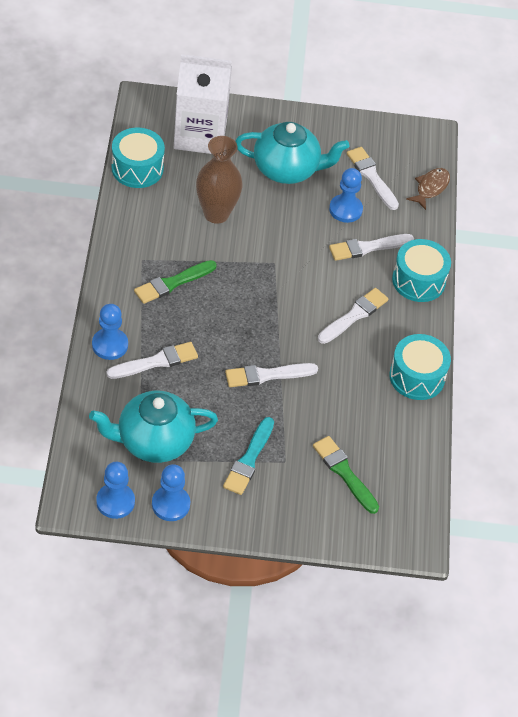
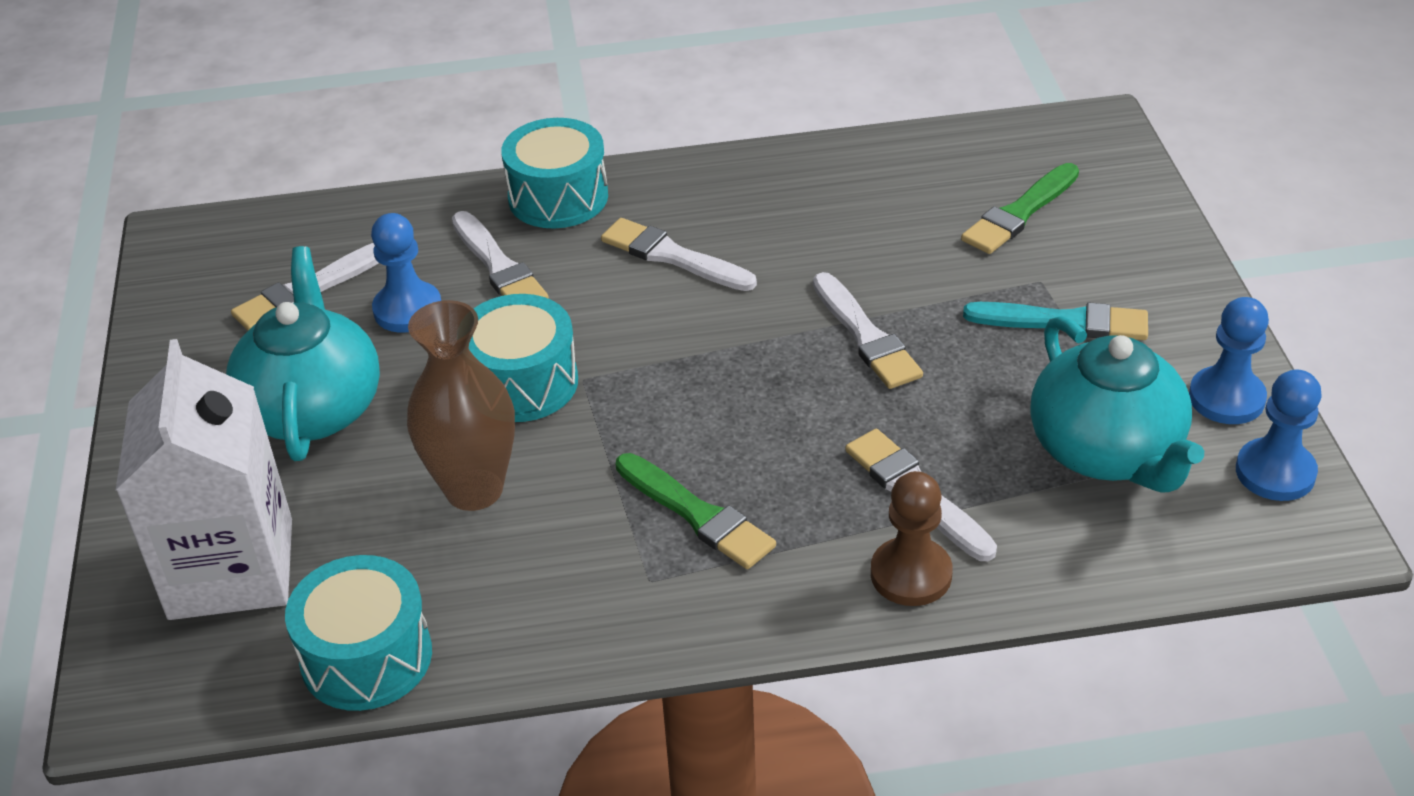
camera: 95 degrees left, 10 degrees down
blue pawn [92,304,128,360] -> brown pawn [871,471,953,606]
turquoise drum [389,334,451,400] -> turquoise drum moved to [469,294,578,422]
brown fish [406,168,450,210] -> none

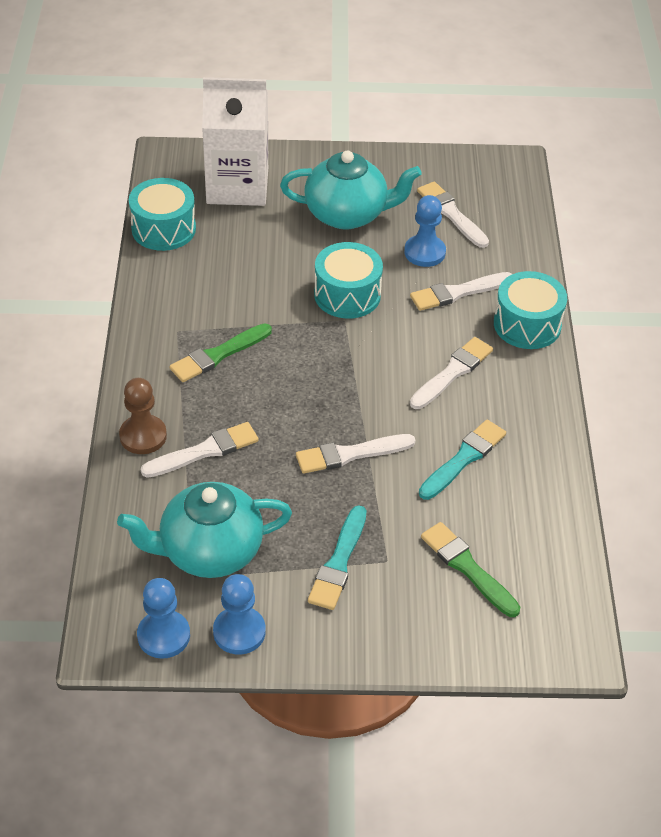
camera: 95 degrees right, 5 degrees up
brown vase [407,300,515,511] -> none
none -> turquoise brush [419,420,506,500]

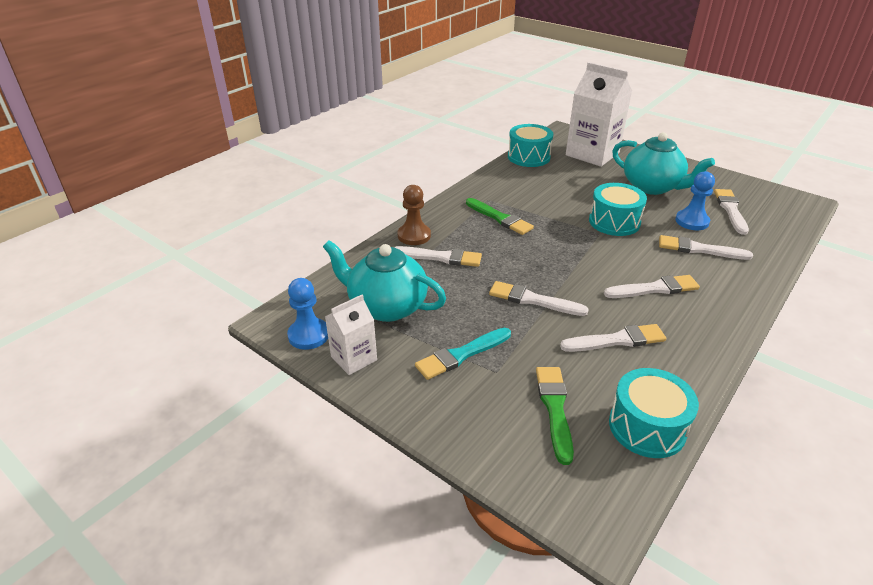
camera: 40 degrees right, 10 degrees down
green brush [170,323,272,382] -> green brush turned 135 degrees counterclockwise [466,198,534,235]
blue pawn [213,574,266,655] -> white carton [325,294,377,375]
turquoise brush [419,420,506,500] -> white brush [560,324,666,352]
turquoise drum [494,271,567,349] -> turquoise drum moved to [609,368,699,458]

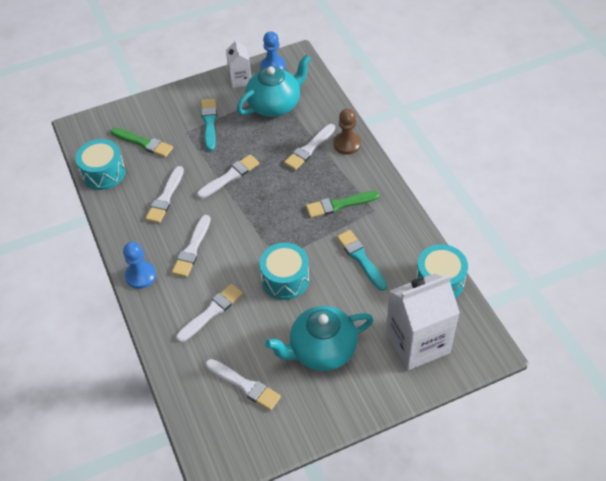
camera: 120 degrees right, 15 degrees up
blue pawn [675,171,715,230] -> blue pawn moved to [123,242,156,289]
none -> turquoise brush [337,230,387,291]

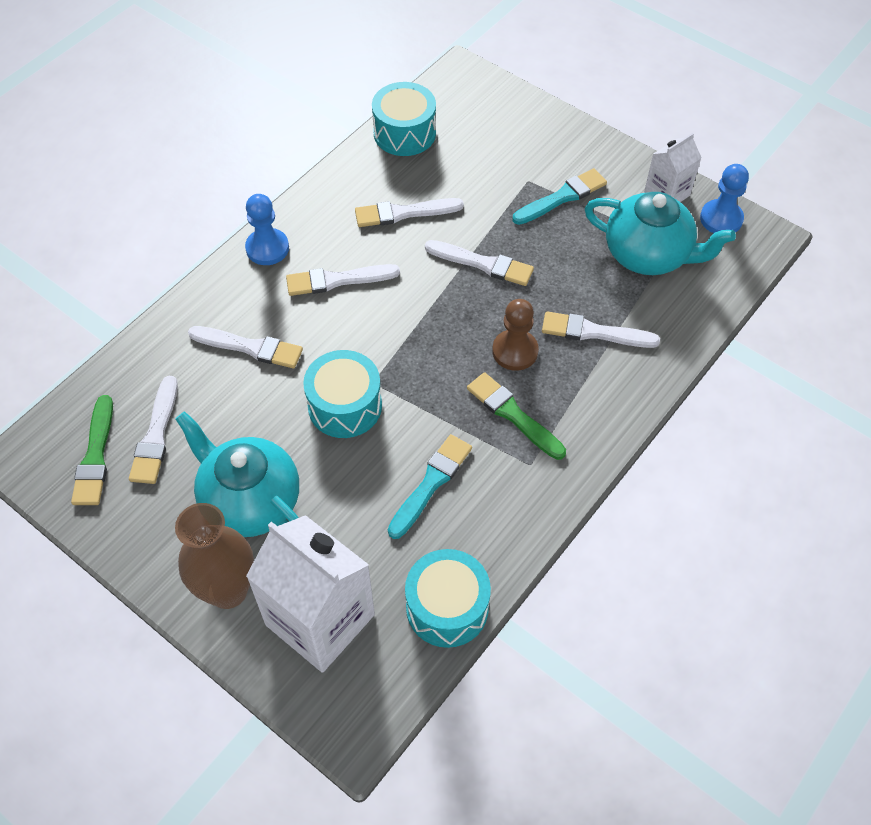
camera: 60 degrees right, 5 degrees up
green brush [111,128,173,157] -> green brush moved to [71,395,113,505]
brown pawn [334,109,361,155] -> brown pawn moved to [492,299,539,371]
none -> brown vase [175,503,254,609]

